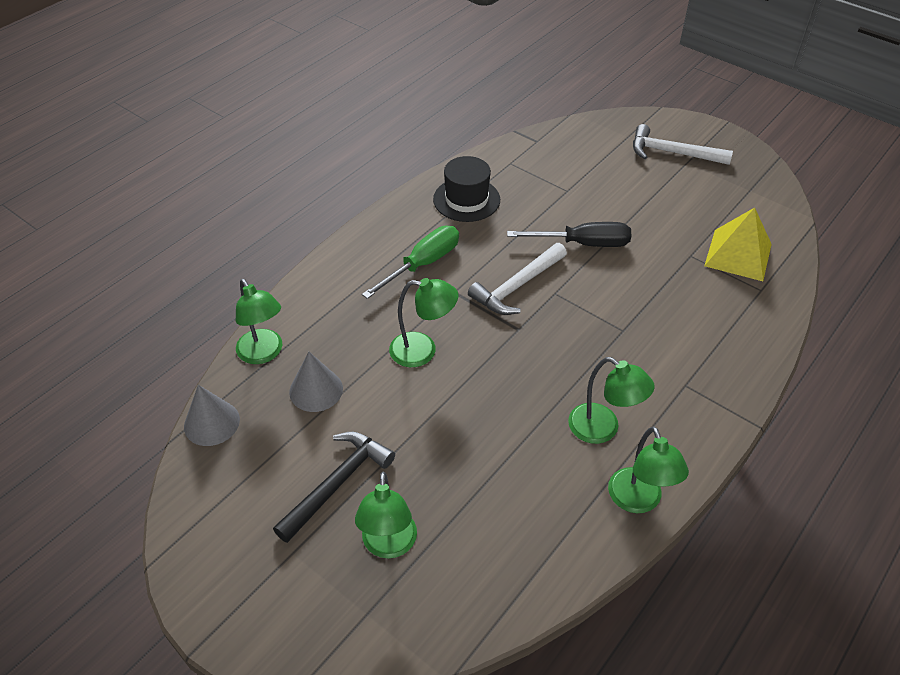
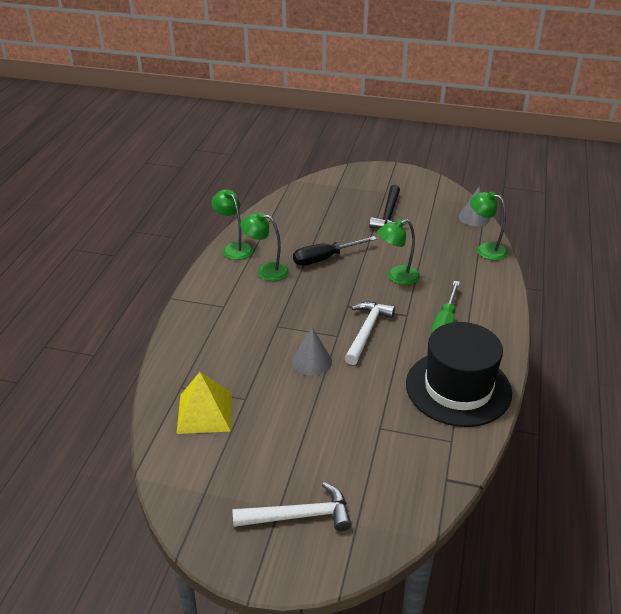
camera: 155 degrees right, 10 degrees down
grey cone [289,352,343,412] -> grey cone moved to [292,327,332,375]
green lamp [355,472,417,559] -> none
black hat [433,156,500,222] -> black hat [406,322,512,427], size x1.65
black screwdriver [507,222,631,247] -> black screwdriver moved to [293,236,377,266]

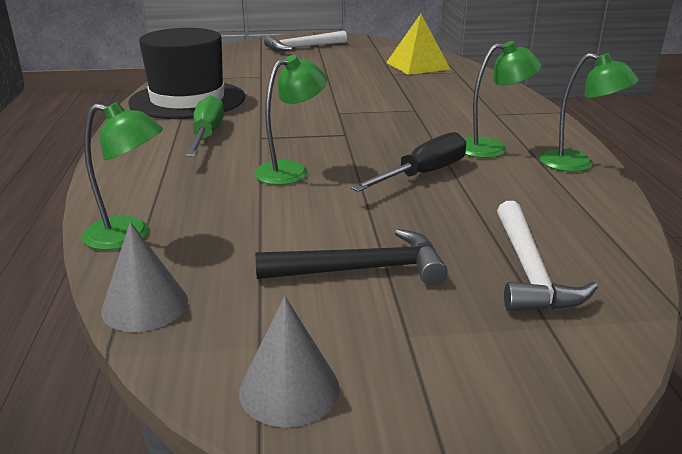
camera: 160 degrees right, 10 degrees down
grey cone [292,327,332,375] -> grey cone moved to [239,296,340,427]
white hammer [345,302,395,365] -> white hammer moved to [497,201,598,312]
black hammer [369,185,407,228] -> black hammer turned 90 degrees clockwise [255,229,447,285]

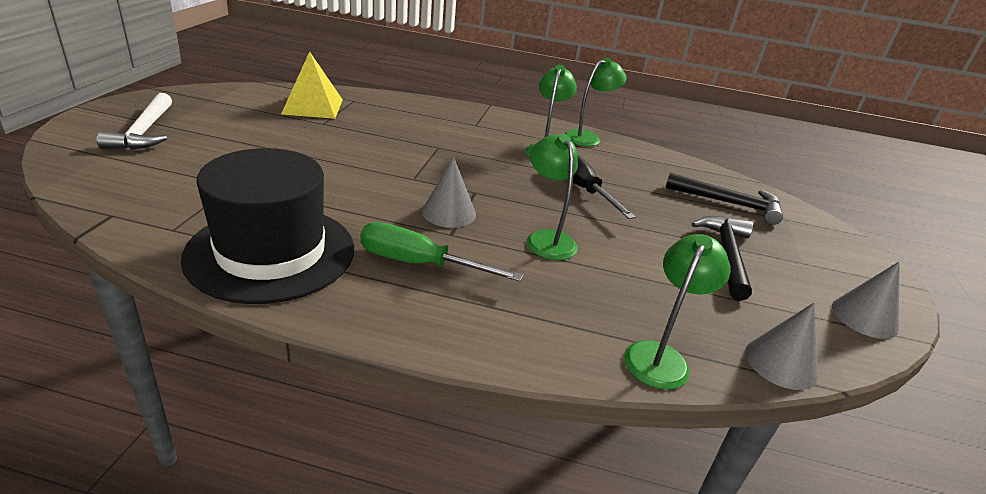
camera: 75 degrees left, 5 degrees up
white hammer [497,201,598,312] -> black hammer [665,173,783,225]
none -> grey cone [422,157,476,228]

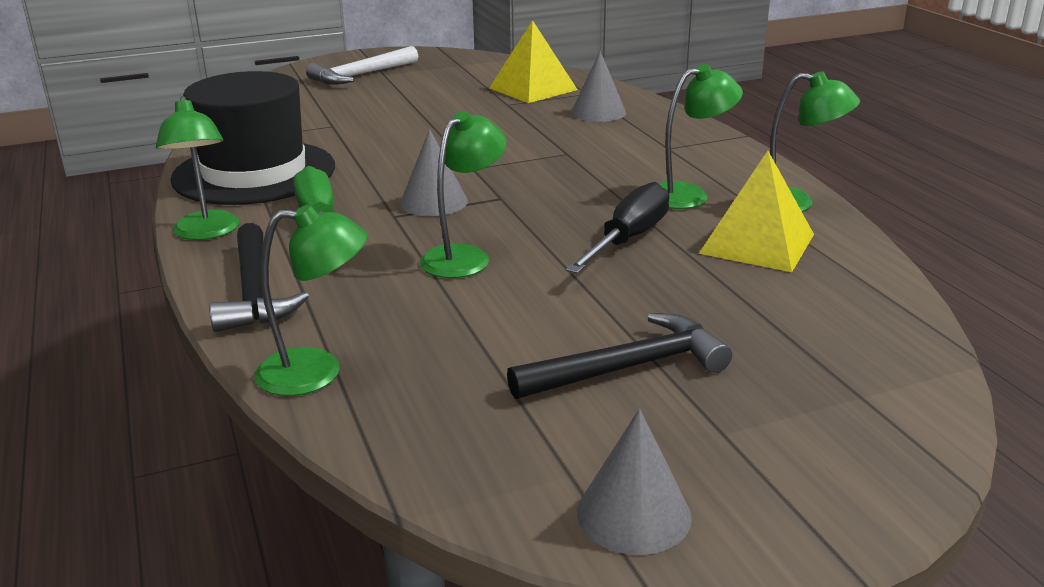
camera: 60 degrees right, 5 degrees down
black hammer [665,173,783,225] -> black hammer moved to [210,223,309,332]
grey cone [745,303,818,390] -> grey cone moved to [571,51,626,122]
none -> green lamp [156,96,240,240]
none -> yellow pyramid [699,151,814,272]

